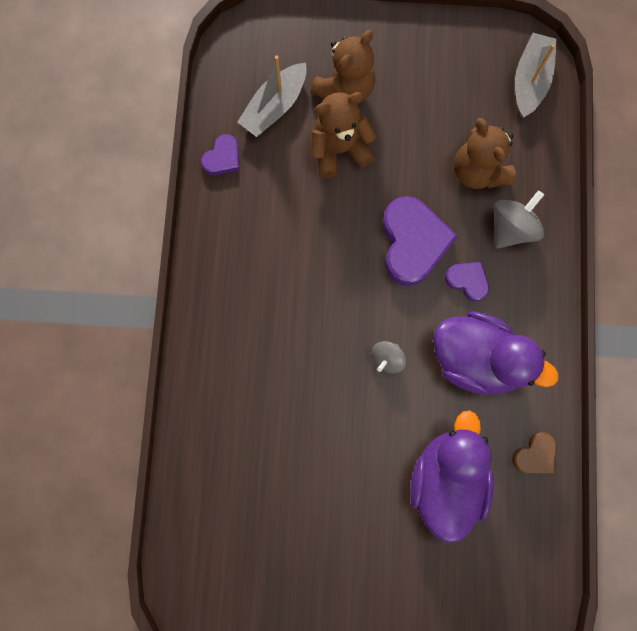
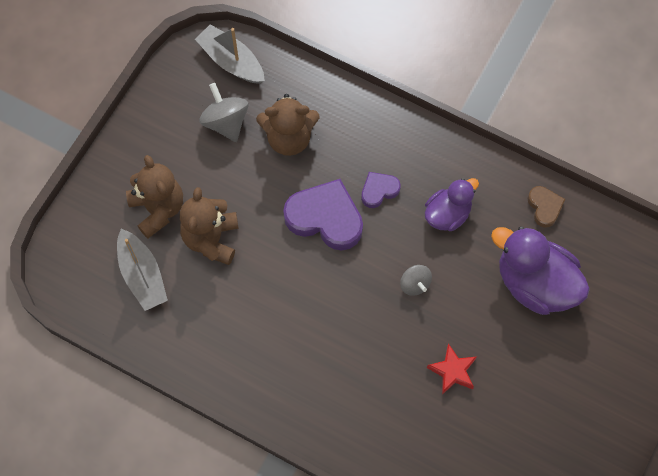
camera: 65 degrees left, 10 degrees down
purple heart [201,134,240,175] -> none
purple duck [433,311,558,395] -> purple duck [425,178,479,231], size x0.60
grey spinning top [494,190,544,249] -> grey spinning top moved to [199,83,249,142]
none -> red star [427,343,477,395]

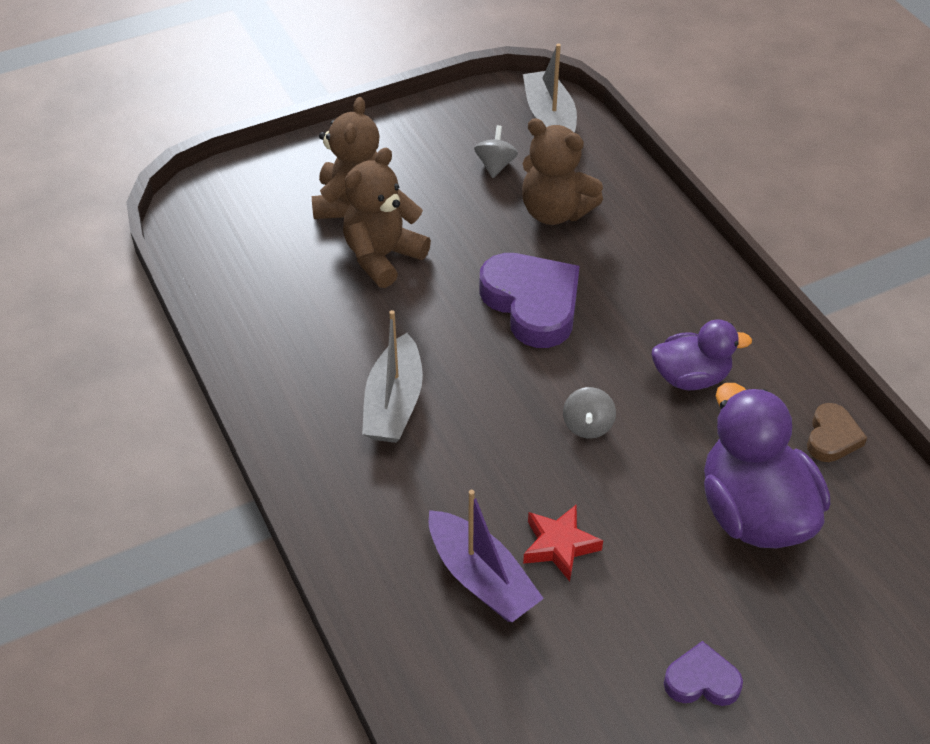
camera: 35 degrees right, 20 degrees down
grey boat [117,229,168,311] -> grey boat moved to [362,310,423,443]
grey spinning top [199,83,249,142] -> grey spinning top [474,125,518,178], size x0.63
purple heart [361,172,401,208] -> purple heart moved to [664,641,743,706]
none -> purple boat [429,490,544,622]

